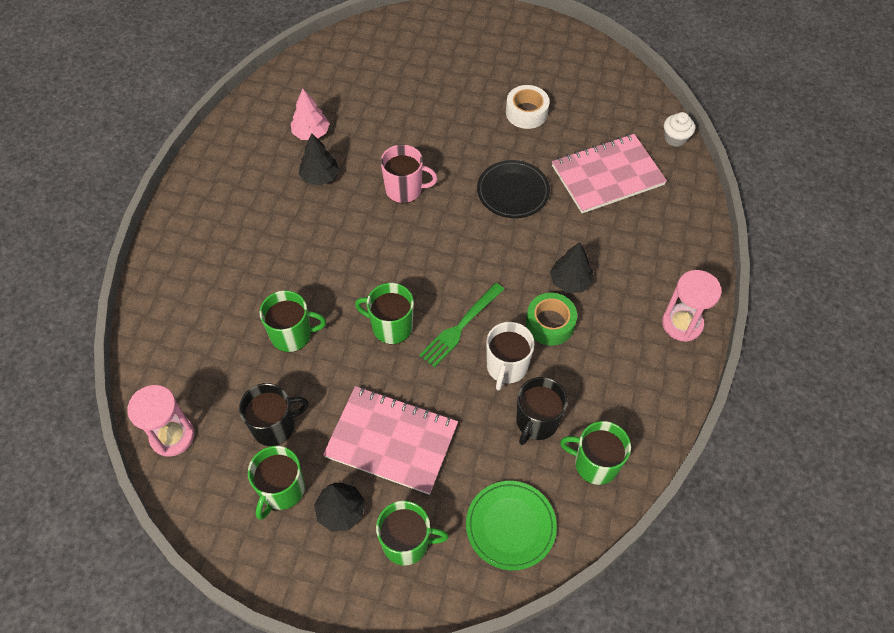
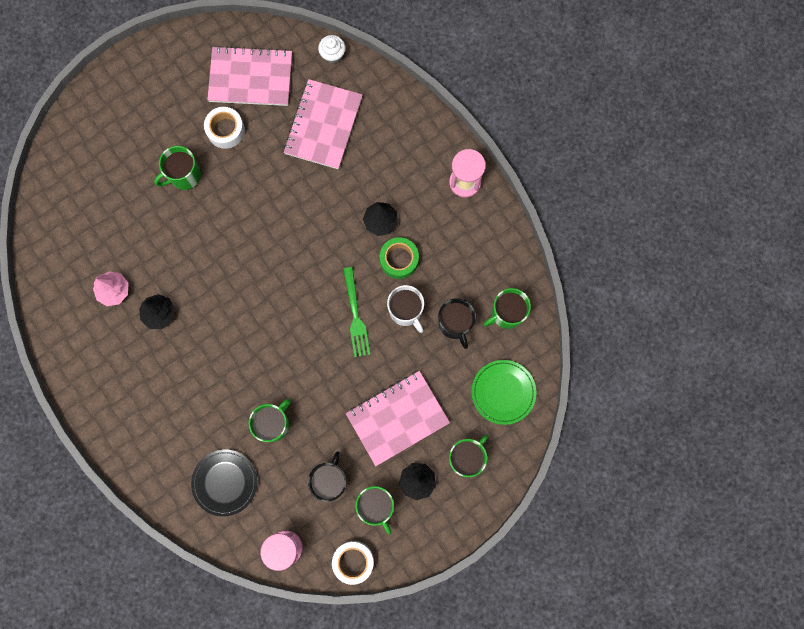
camera: 50 degrees left, 20 degrees up
green mug [355,283,414,344] -> green mug moved to [154,146,201,190]
pink mug [380,145,438,204] -> none
black plate [477,160,550,218] -> black plate moved to [191,449,257,516]
none -> pink notebook [207,46,292,106]
none -> white tape [332,541,374,585]

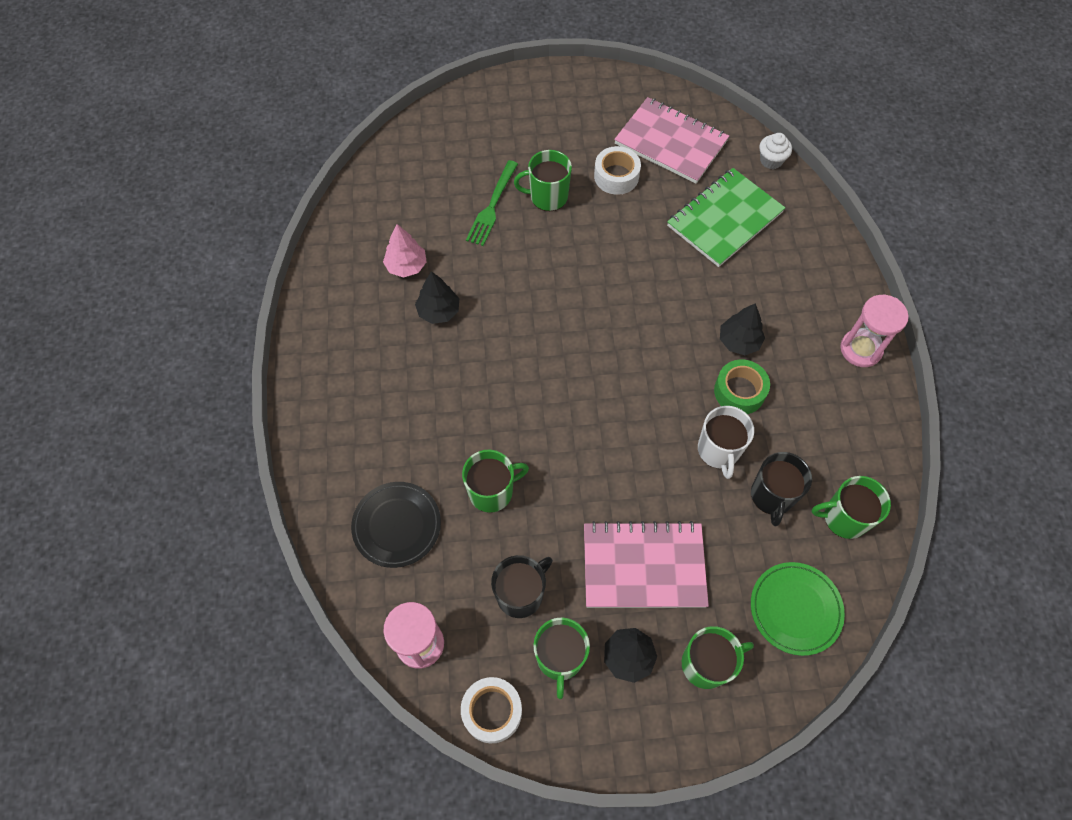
camera: 30 degrees right, 15 degrees down
pink notebook [284,79,362,169] -> green notebook [667,168,785,267]
green fork [343,267,370,357] -> green fork moved to [466,160,518,246]

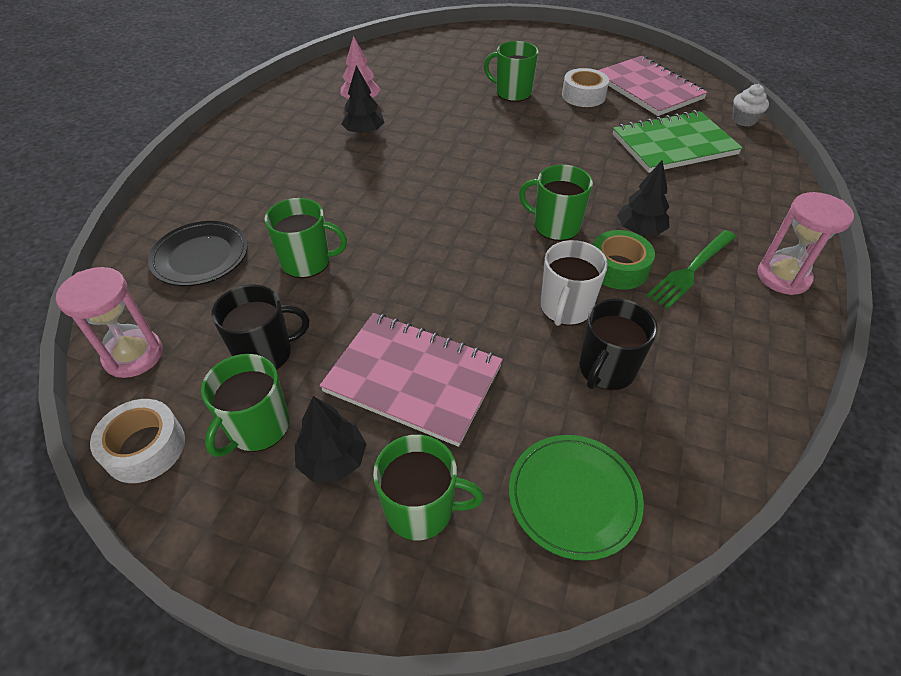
camera: 25 degrees right, 15 degrees down
green fork [466,160,518,246] -> green fork moved to [646,230,736,309]
green mug [812,476,891,539] -> green mug moved to [519,165,593,241]

